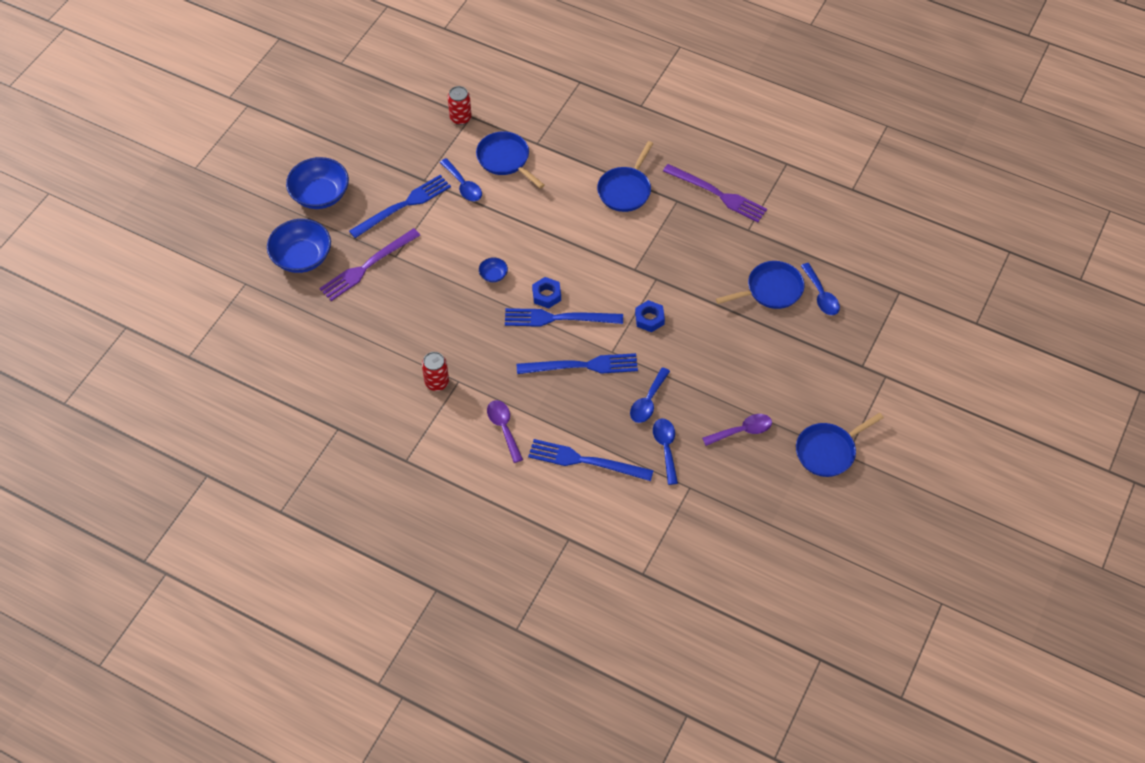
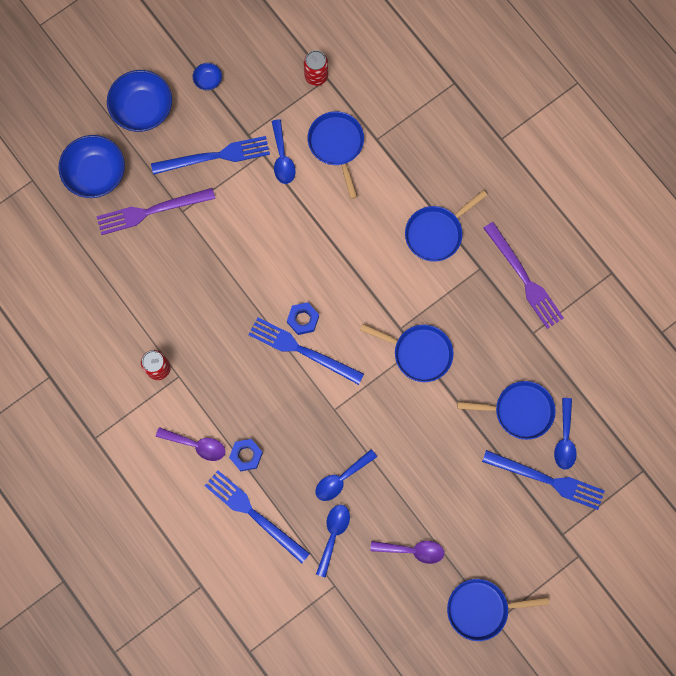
camera: 25 degrees right, 20 degrees up
blue bowl [479,257,508,282] -> blue bowl moved to [193,63,222,90]
purple spoon [487,400,523,463] -> purple spoon turned 105 degrees clockwise [156,427,225,461]
blue fork [517,353,638,374] -> blue fork moved to [482,450,605,510]
blue nut [635,300,665,332] -> blue nut moved to [229,439,263,471]
none -> blue pan [360,324,454,382]

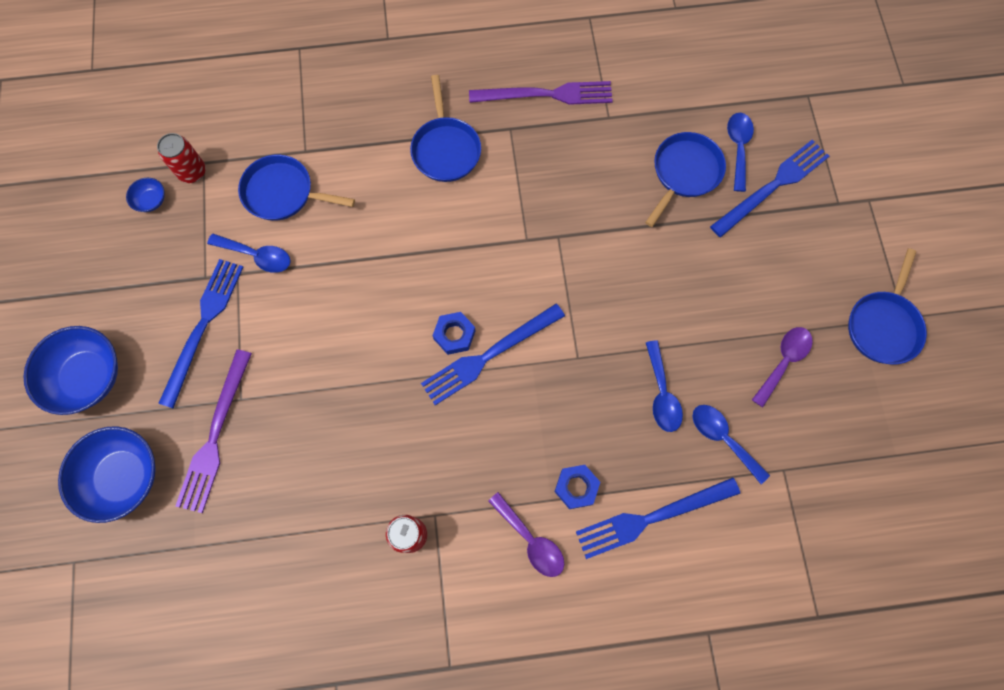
camera: 60 degrees left, 5 degrees down
purple spoon [156,427,225,461] -> purple spoon turned 90 degrees clockwise [488,492,564,577]
blue bowl [193,63,222,90] -> blue bowl moved to [126,178,165,212]
blue pan [360,324,454,382] -> none
blue spoon [554,398,577,470] -> blue spoon turned 120 degrees counterclockwise [727,113,754,192]

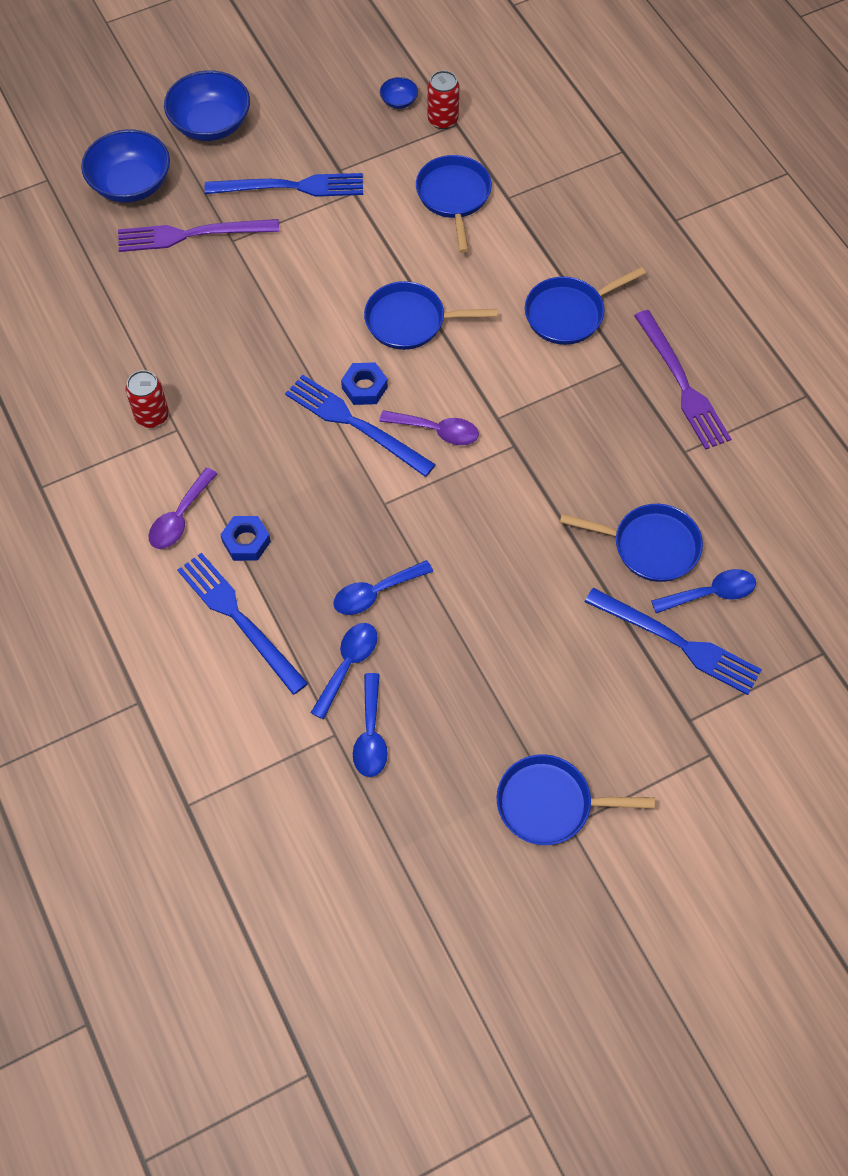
camera: 70 degrees right, 10 degrees down
blue spoon [207,234,291,273] -> blue spoon moved to [353,673,388,777]
purple spoon [752,327,813,407] -> purple spoon moved to [379,410,479,445]
none -> blue pan [364,281,497,350]

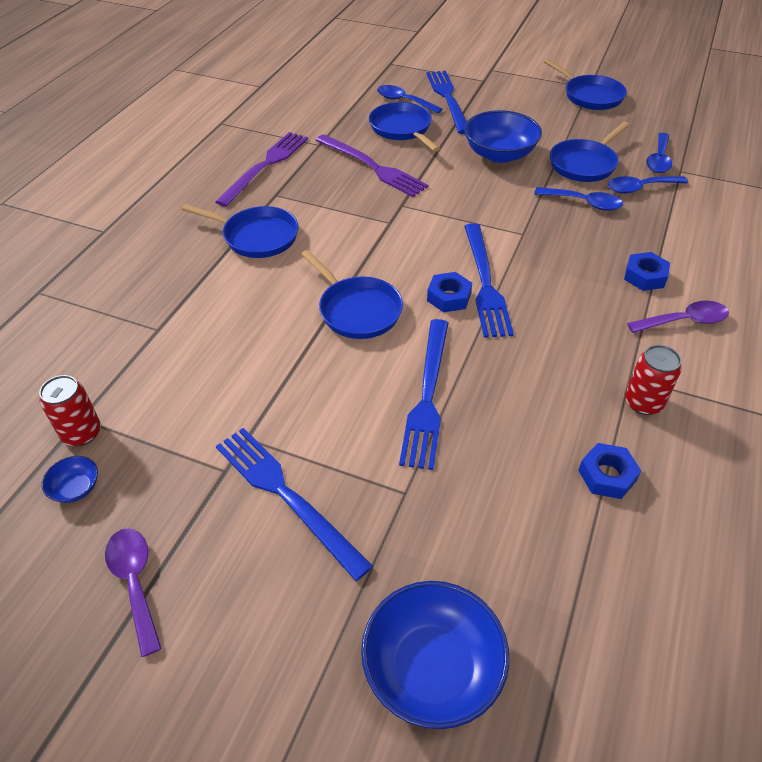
camera: 130 degrees left, 15 degrees down
purple fork [118,219,279,252] -> purple fork moved to [315,134,429,197]
blue bowl [164,70,250,141] -> blue bowl moved to [464,110,542,163]
blue fork [177,553,308,695] -> blue fork moved to [399,319,449,470]
blue spoon [353,673,388,777] -> blue spoon turned 150 degrees clockwise [646,133,672,173]
purple spoon [379,410,479,445] -> purple spoon moved to [105,528,162,657]
blue pan [416,155,492,253] -> blue pan moved to [550,122,630,182]
none -> blue nut [578,443,641,499]

